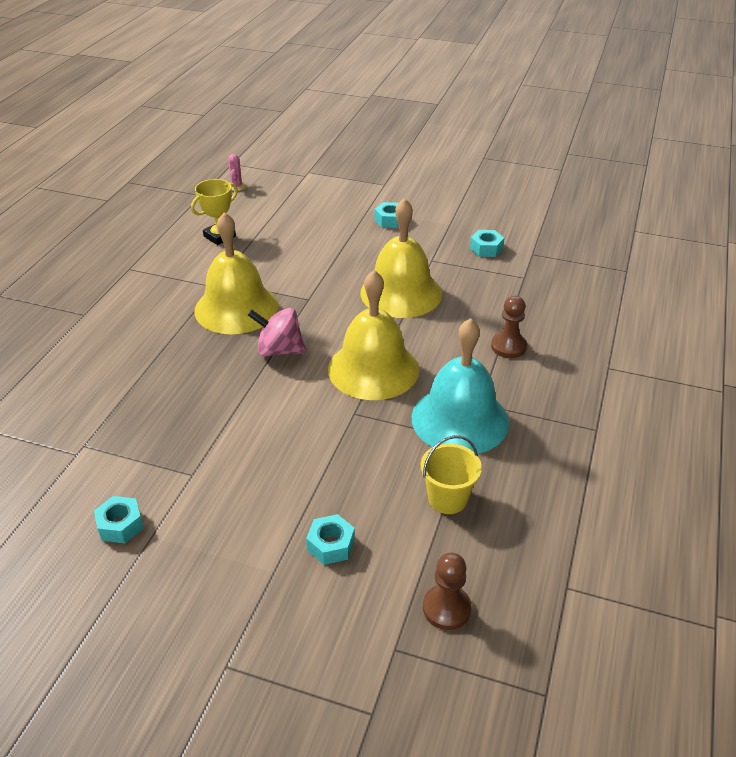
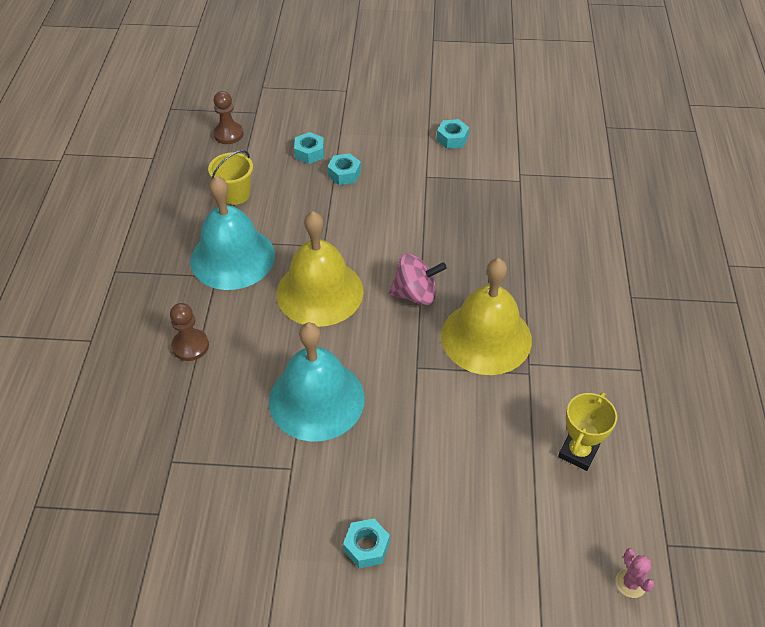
camera: 165 degrees right, 10 degrees up
yellow bell [361,198,442,318] -> turquoise bell [269,322,365,441]
turquoise nut [470,230,504,257] -> turquoise nut moved to [328,153,361,185]

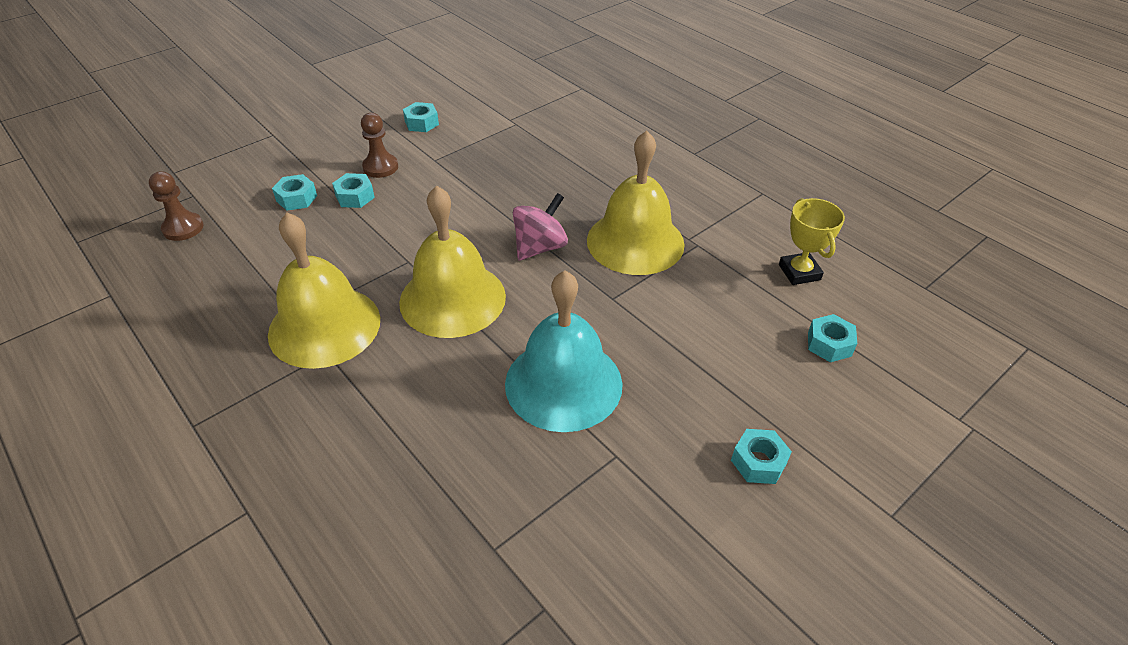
camera: 45 degrees left, 5 degrees down
brown pawn [170,303,209,361] -> brown pawn moved to [361,113,398,178]
turquoise bell [190,176,275,290] -> yellow bell [268,212,380,369]
yellow bucket [208,150,253,205] -> none
pink cactus [615,548,655,598] -> none
none -> turquoise nut [808,314,857,362]

